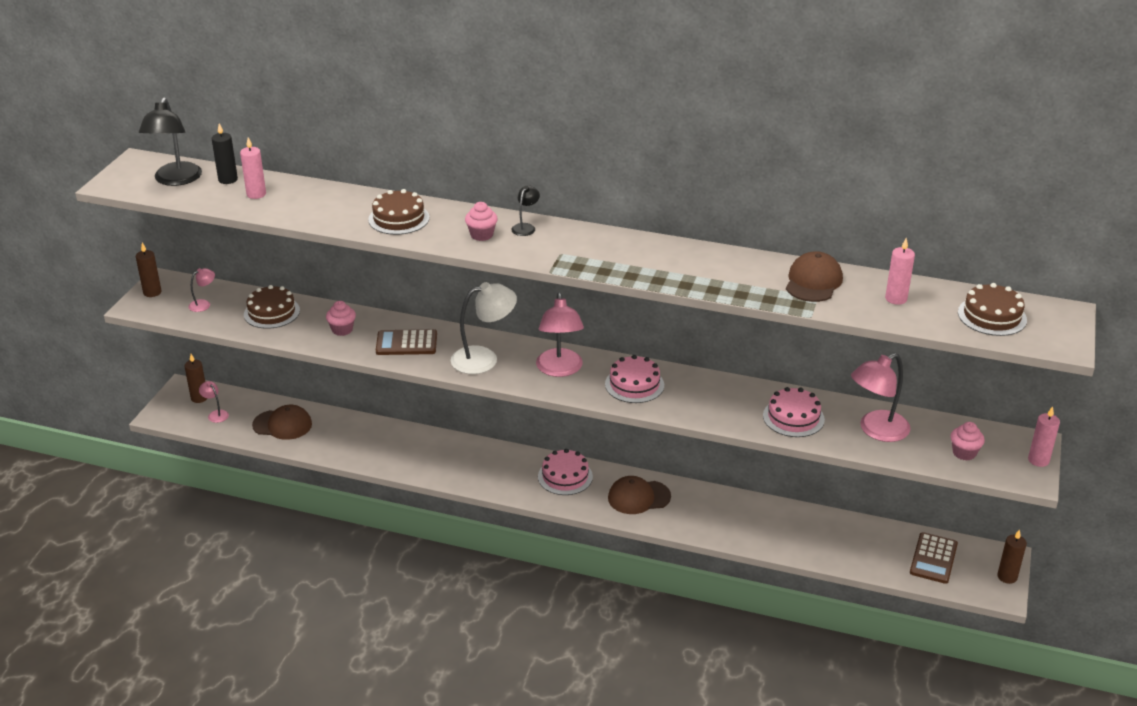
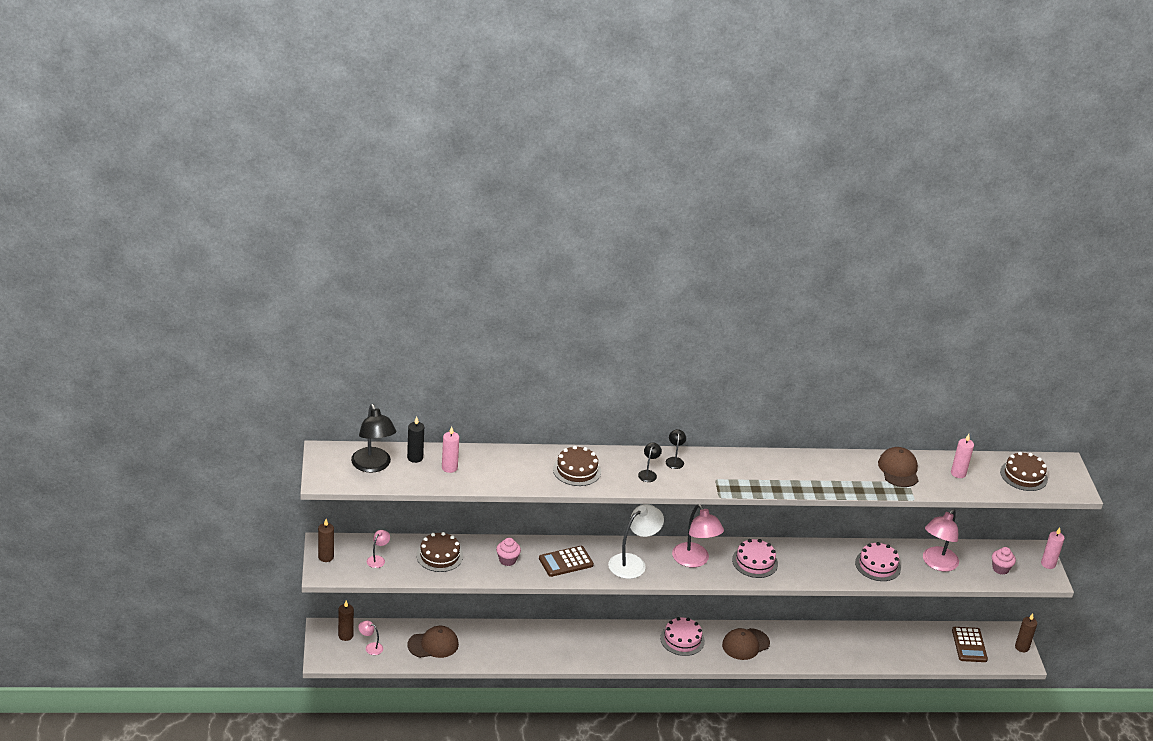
camera: 25 degrees left, 0 degrees up
pink cupcake [465,202,498,241] -> black lamp [638,442,662,482]

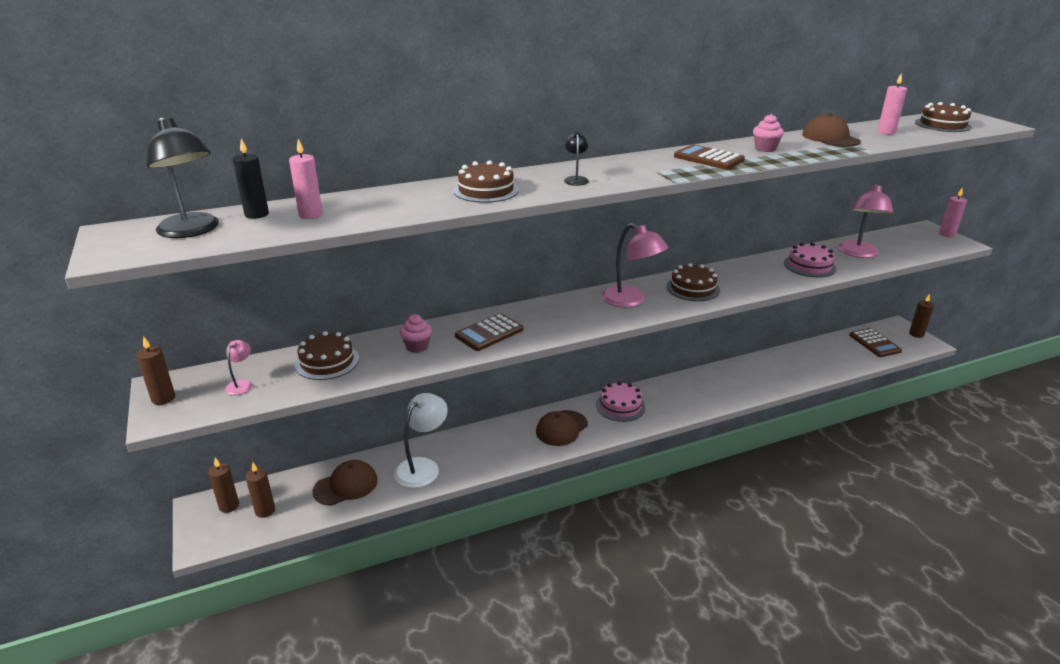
camera: 15 degrees left, 5 degrees down
pink lamp [358,621,383,655] -> brown candle [245,463,275,518]
white lamp [608,504,664,579] -> white lamp moved to [394,393,448,488]
black lamp [666,429,686,469] -> none
brown cap [722,628,770,660] -> brown cap moved to [536,410,588,446]
pink cake [732,539,778,578] -> brown cake [666,263,720,301]
pink cupcake [992,547,1016,575] -> pink cupcake moved to [753,114,784,152]
none -> brown calculator [674,144,745,170]

